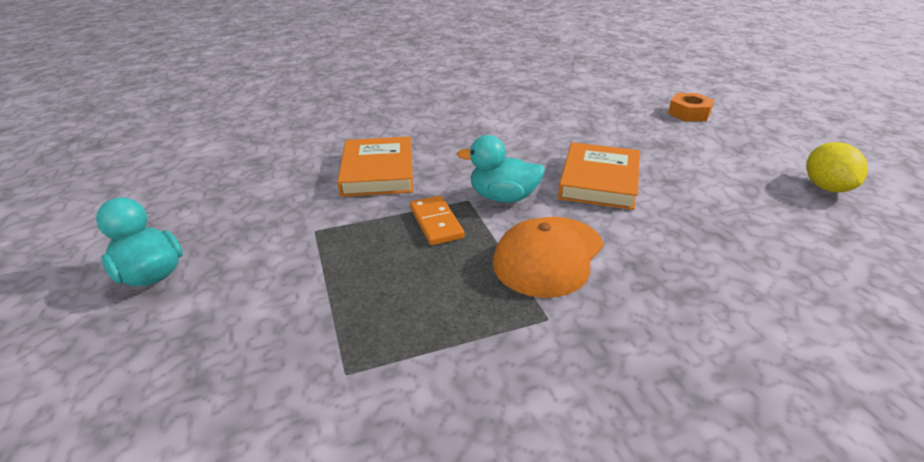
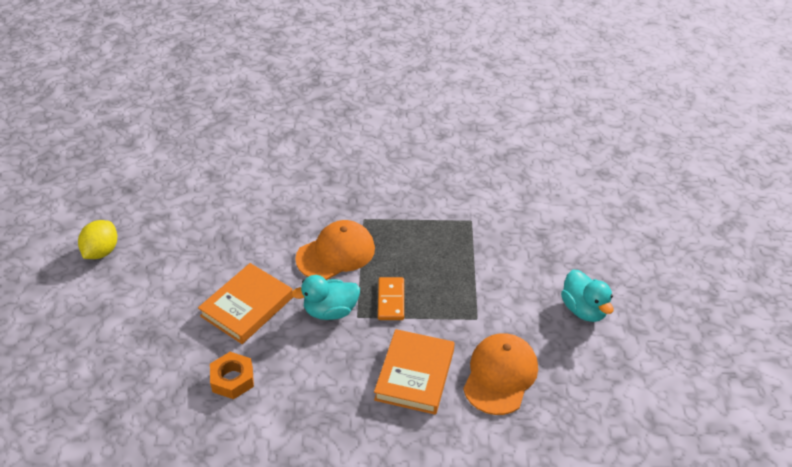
camera: 160 degrees left, 10 degrees up
turquoise duck [457,135,545,203] -> turquoise duck turned 135 degrees clockwise [291,275,360,320]
orange nut [668,93,714,121] -> orange nut moved to [210,352,254,399]
none -> orange cap [463,333,538,415]

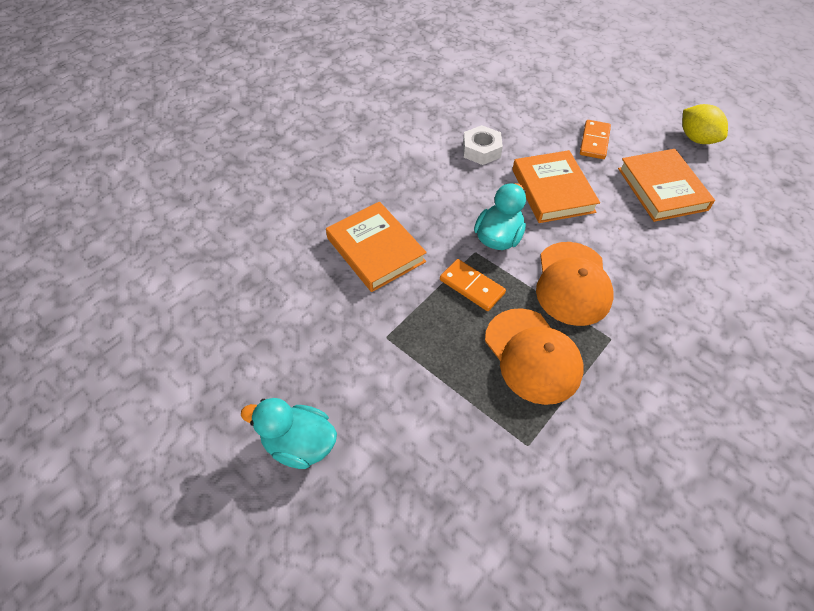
camera: 130 degrees right, 10 degrees up
orange nut [210,352,254,399] -> white nut [463,125,503,165]
orange cap [463,333,538,415] -> orange cap moved to [485,308,584,405]
none -> orange domino [580,120,611,159]
none -> orange book [618,149,715,222]

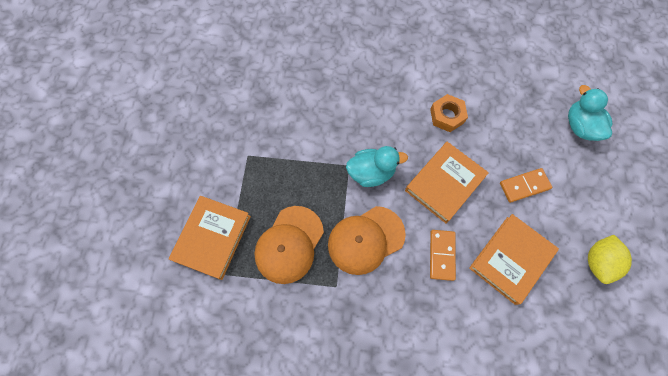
camera: 55 degrees right, 15 degrees up
turquoise duck [241,398,337,469] -> turquoise duck moved to [568,85,613,141]
orange book [326,202,427,292] -> orange book moved to [169,196,251,280]
orange domino [440,259,506,311] -> orange domino moved to [430,230,456,281]
white nut [463,125,503,165] -> orange nut [430,94,468,132]

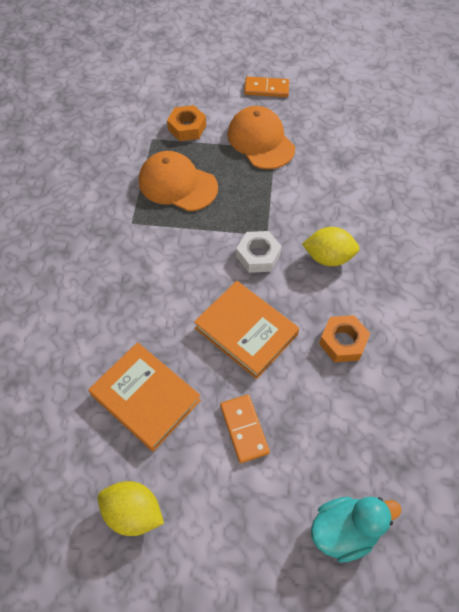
camera: 90 degrees right, 10 degrees down
orange book [169,196,251,280] -> orange nut [167,105,206,141]
orange cap [328,206,406,275] -> orange cap moved to [227,106,295,169]
turquoise duck [346,146,408,187] -> white nut [236,231,282,273]
orange domino [430,230,456,281] -> orange domino moved to [244,76,289,97]
none -> yellow lemon [302,227,359,266]

